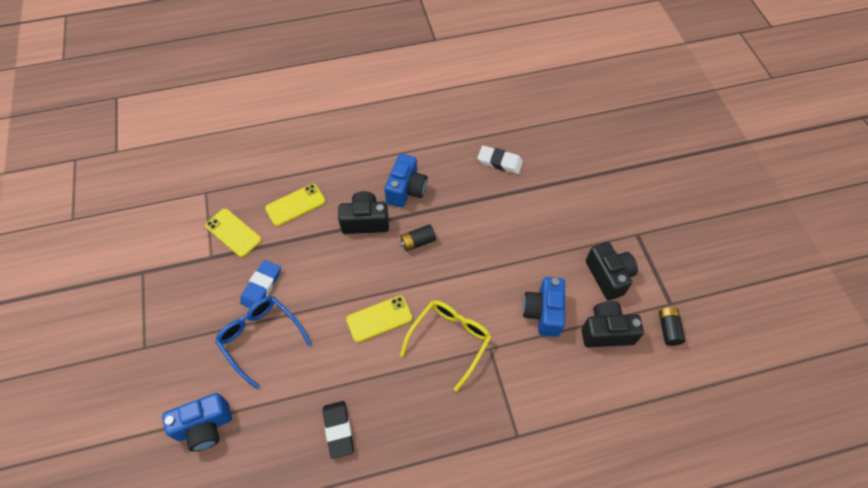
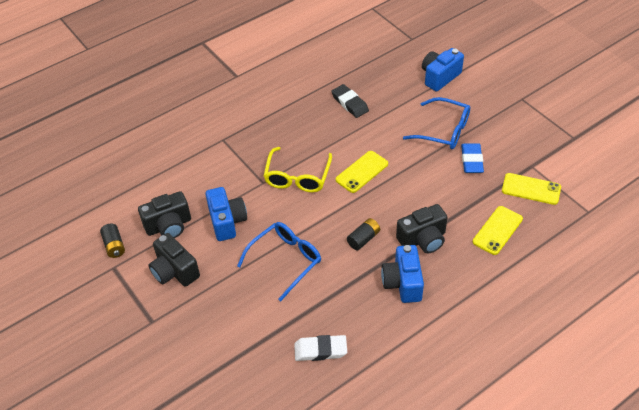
camera: 160 degrees right, 10 degrees down
none -> blue glasses [237,222,321,301]

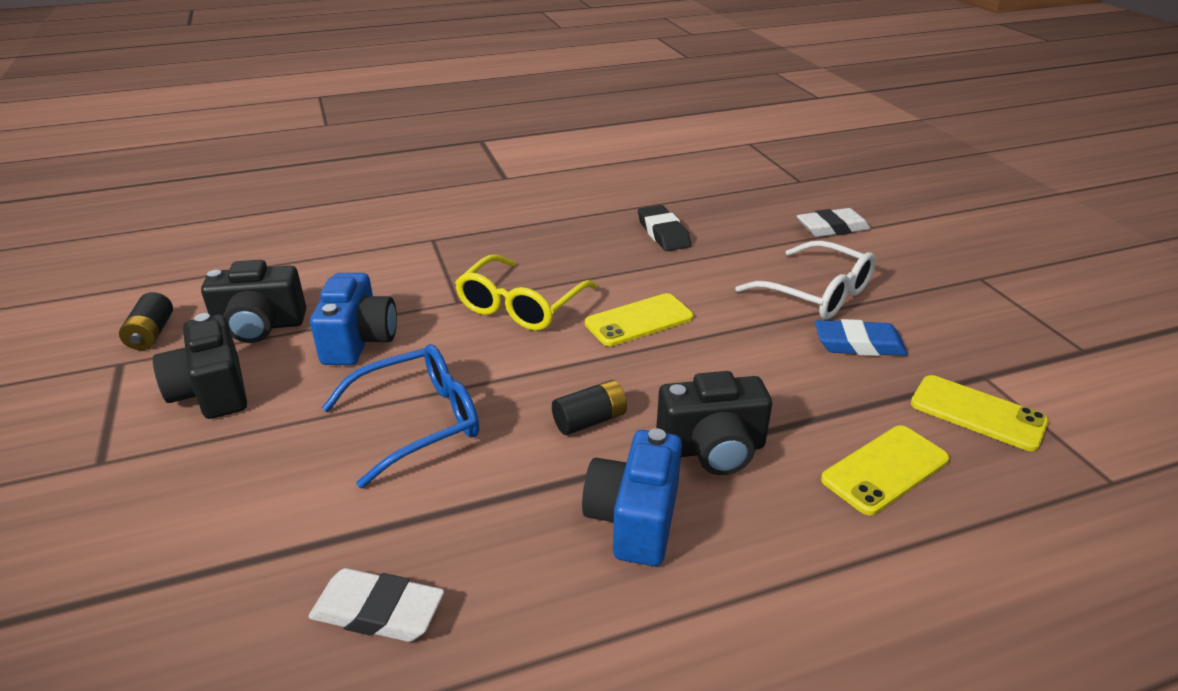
camera: 15 degrees right, 15 degrees down
blue glasses [403,97,470,149] -> white glasses [736,240,876,320]
blue camera [422,48,464,92] -> white eraser [797,208,871,237]
blue eraser [461,143,484,173] -> blue eraser turned 75 degrees clockwise [815,319,908,356]

